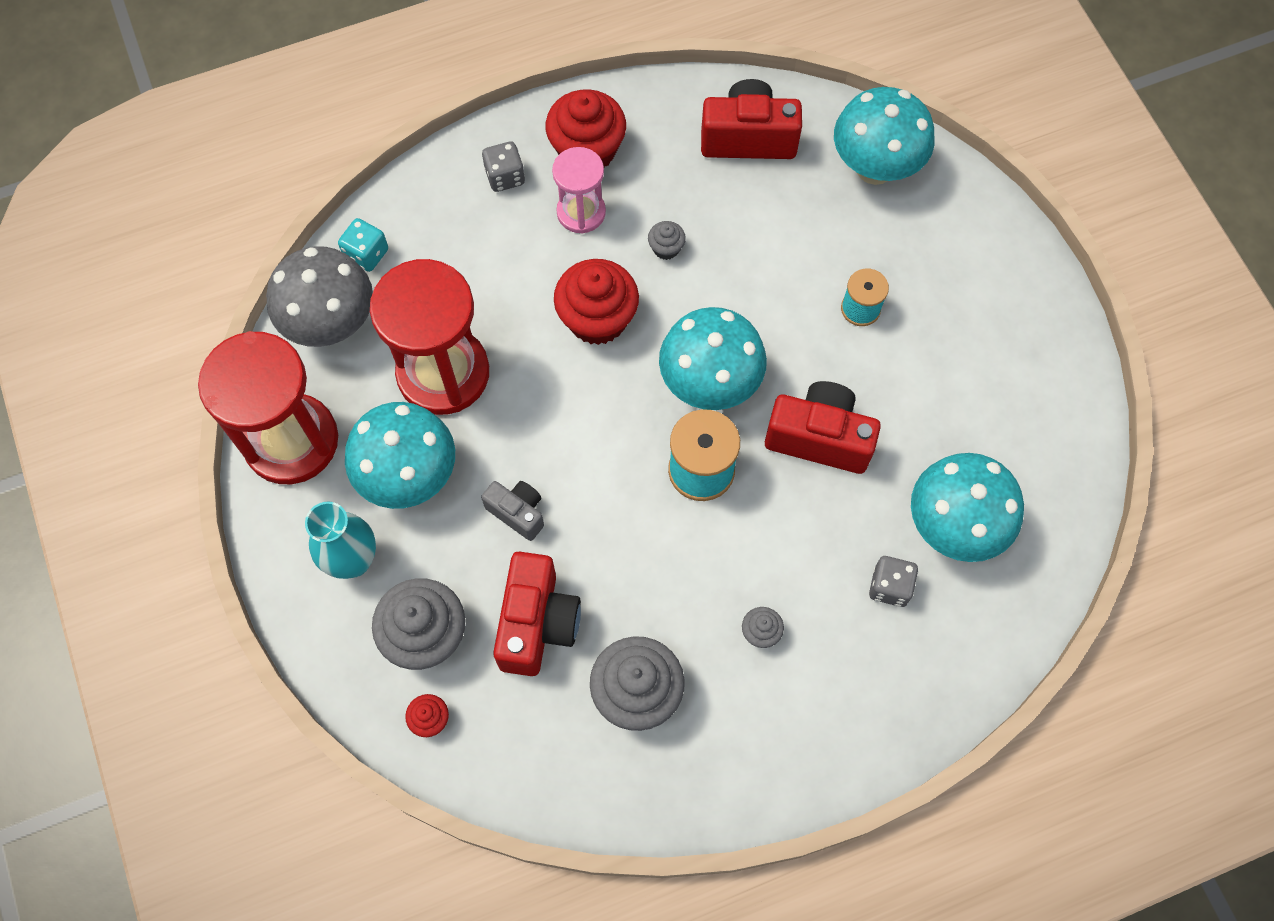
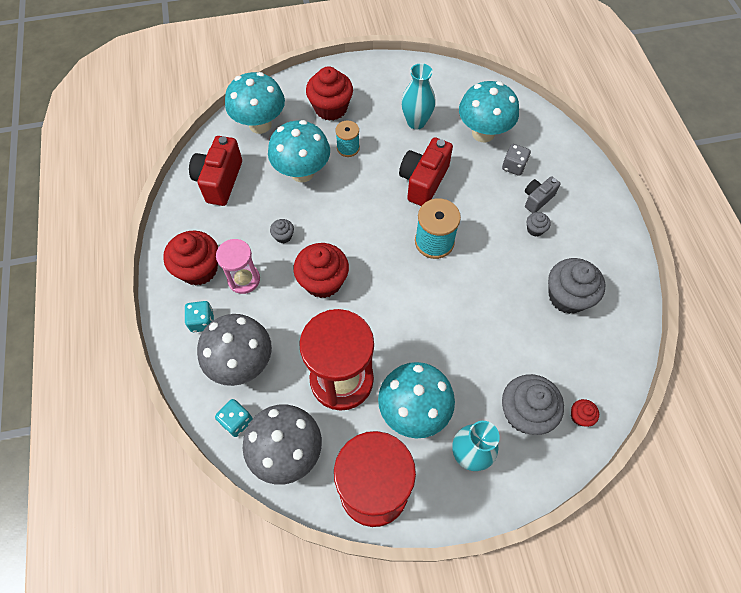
camera: 80 degrees left, 5 degrees down
grey camera [481,481,544,541] -> grey camera moved to [525,176,561,213]
grey dice [482,141,525,192] -> turquoise dice [185,301,214,332]
red camera [493,552,581,676] -> none
turquoise mushroom [659,307,767,410] -> turquoise mushroom moved to [268,120,330,182]
none -> grey mushroom [197,314,272,386]
none -> red cupcake [306,66,353,121]
none -> turquoise vase [401,63,436,130]

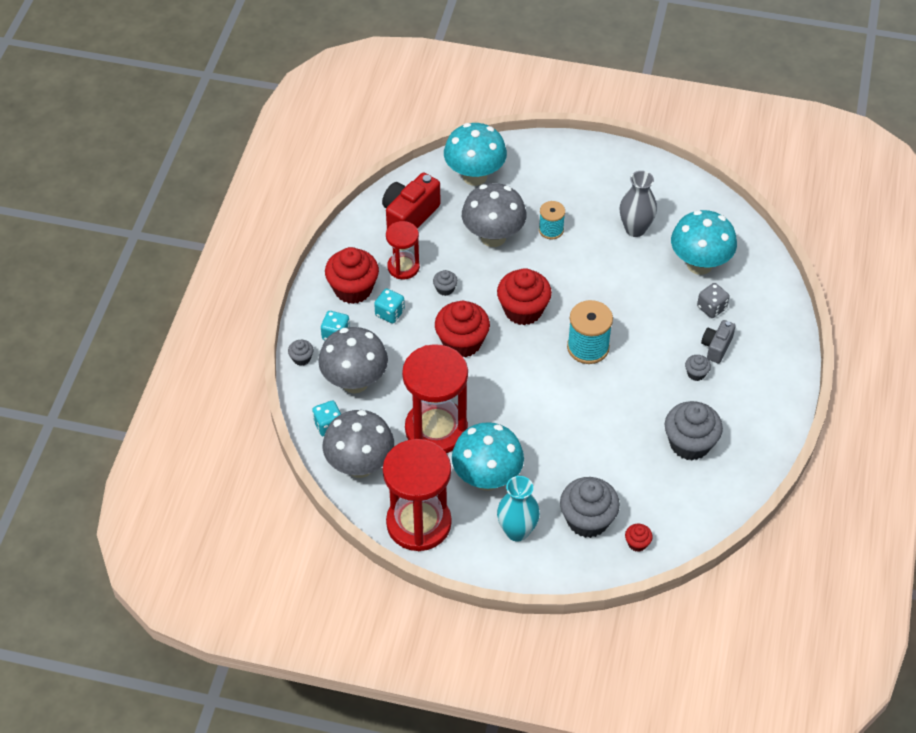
camera: 25 degrees right, 10 degrees down
pink hourglass [216,239,260,294] -> turquoise dice [374,289,405,323]
turquoise mushroom [268,120,330,182] -> grey mushroom [462,183,527,247]
red cupcake [306,66,353,121] -> red cupcake moved to [497,268,552,325]
red camera [399,137,453,206] -> none
turquoise vase [401,63,436,130] -> grey vase [620,171,657,237]
grey camera [525,176,561,213] -> grey camera turned 45 degrees counterclockwise [701,320,736,363]
none -> grey cupcake [288,340,313,366]
none -> red hourglass [386,221,420,279]

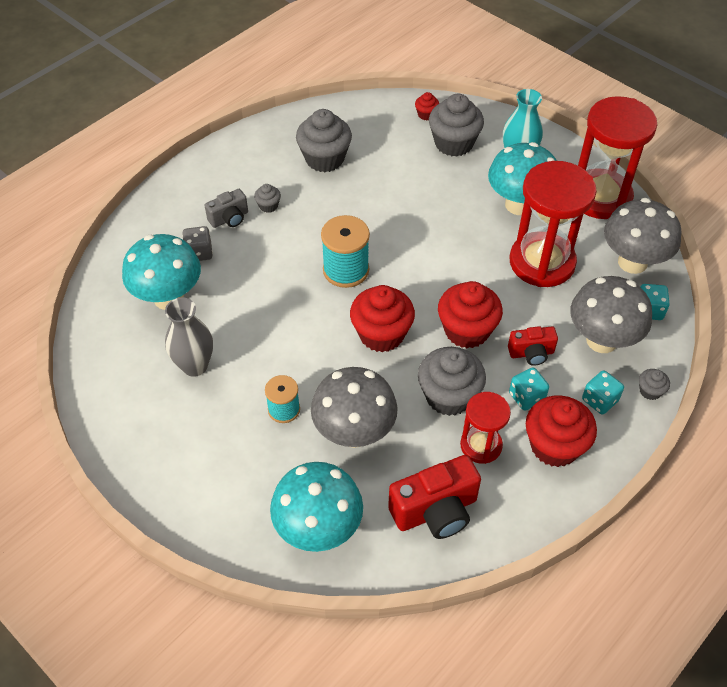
camera: 150 degrees left, 0 degrees up
grey cupcake [433,270,458,296] -> grey cupcake [418,347,486,416], size x2.17
none -> red camera [508,326,558,366]

